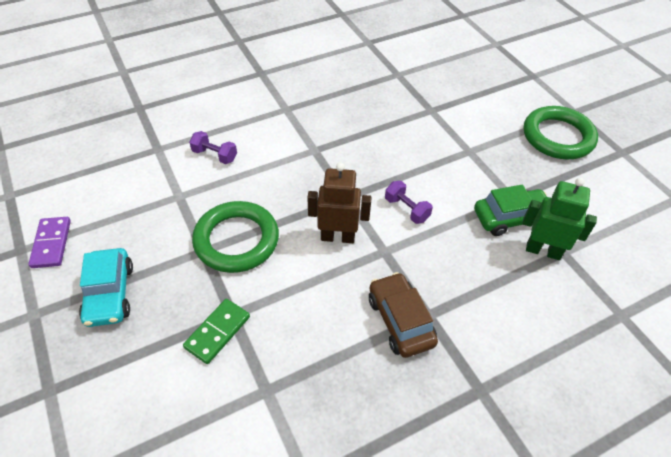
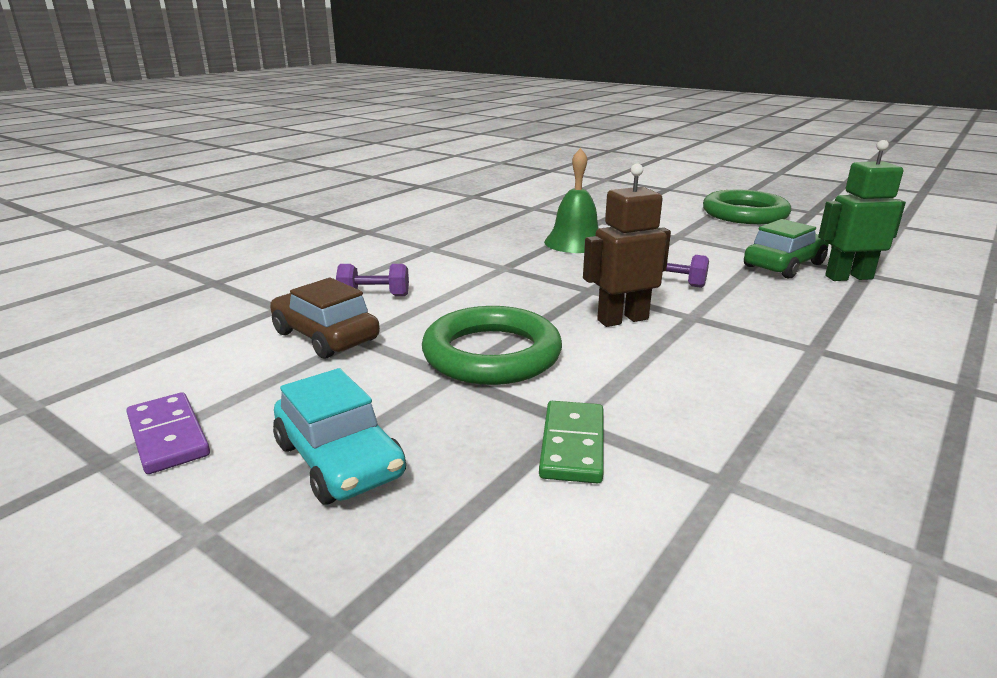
camera: 25 degrees left, 25 degrees down
brown car [369,272,438,358] -> brown car moved to [270,278,380,359]
none -> green bell [544,148,599,253]

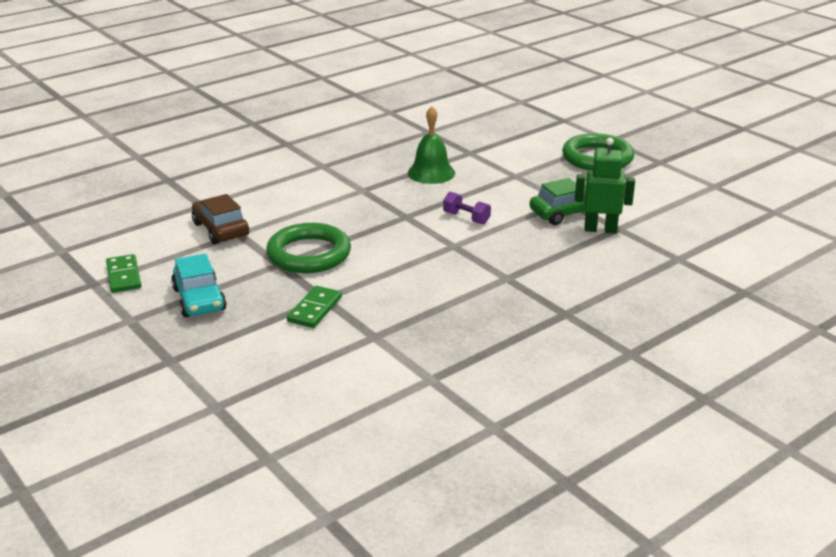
camera: 15 degrees right, 5 degrees up
purple domino [126,392,210,474] -> green domino [106,254,141,293]
purple dumbbell [336,264,409,296] -> none
brown robot [583,163,671,327] -> none

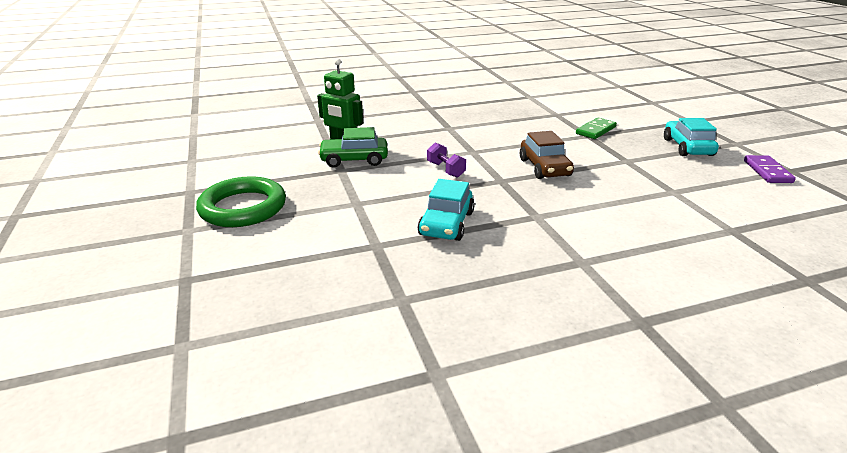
camera: 160 degrees left, 0 degrees up
green domino [106,254,141,293] -> purple domino [744,155,796,183]
brown car [192,194,249,244] -> brown car moved to [520,131,574,179]
green ring [266,223,351,273] -> none
green bell [408,106,455,184] -> turquoise car [418,179,475,241]

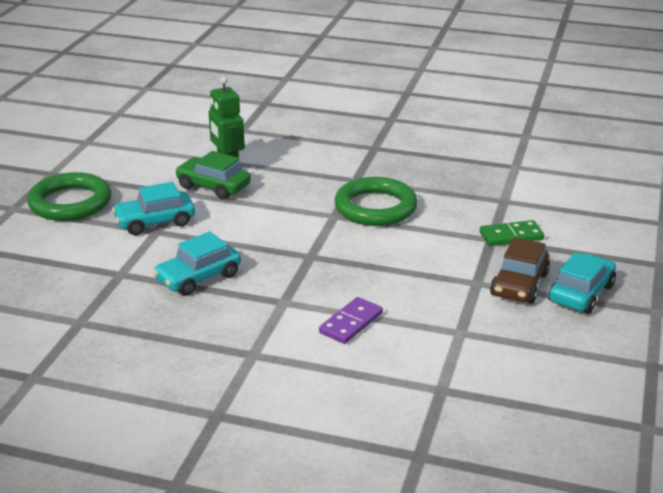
camera: 35 degrees right, 0 degrees up
purple dumbbell [427,143,466,178] -> none
brown car [520,131,574,179] -> brown car moved to [490,237,550,304]
purple domino [744,155,796,183] -> purple domino moved to [319,297,383,344]
none -> turquoise car [112,182,195,235]
none -> green ring [334,177,418,226]

